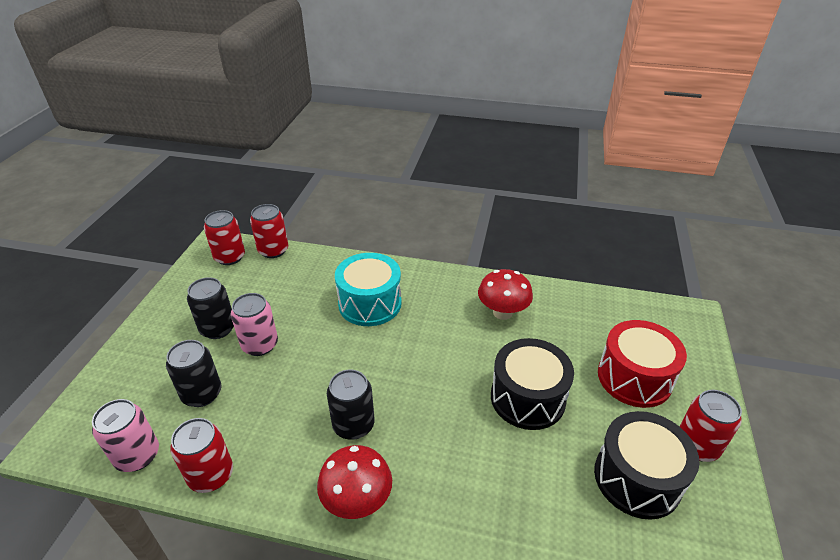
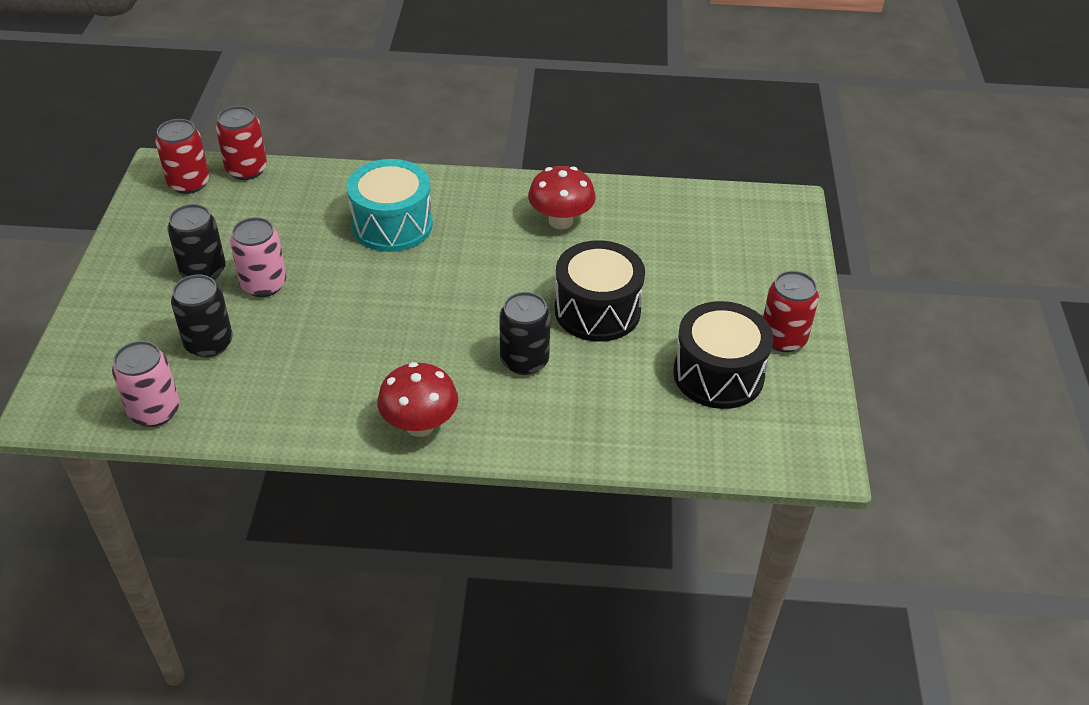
camera: 10 degrees left, 5 degrees up
red can [170,418,233,493] -> none
black can [327,370,375,440] -> black can moved to [499,292,551,375]
red drum [598,320,687,408] -> none

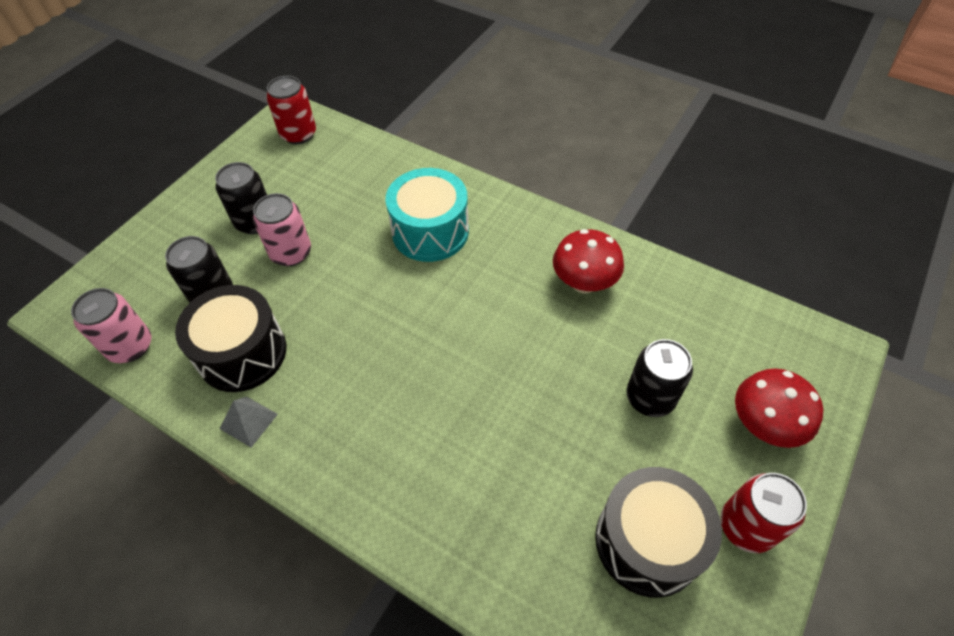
camera: 30 degrees right, 10 degrees up
red can [216,106,267,180] -> none
red mushroom [377,362,458,437] -> red mushroom moved to [735,368,823,448]
black can [499,292,551,375] -> black can moved to [627,339,693,417]
black drum [555,240,645,342] -> black drum moved to [175,285,286,392]
none -> grey pyramid [220,397,278,447]

